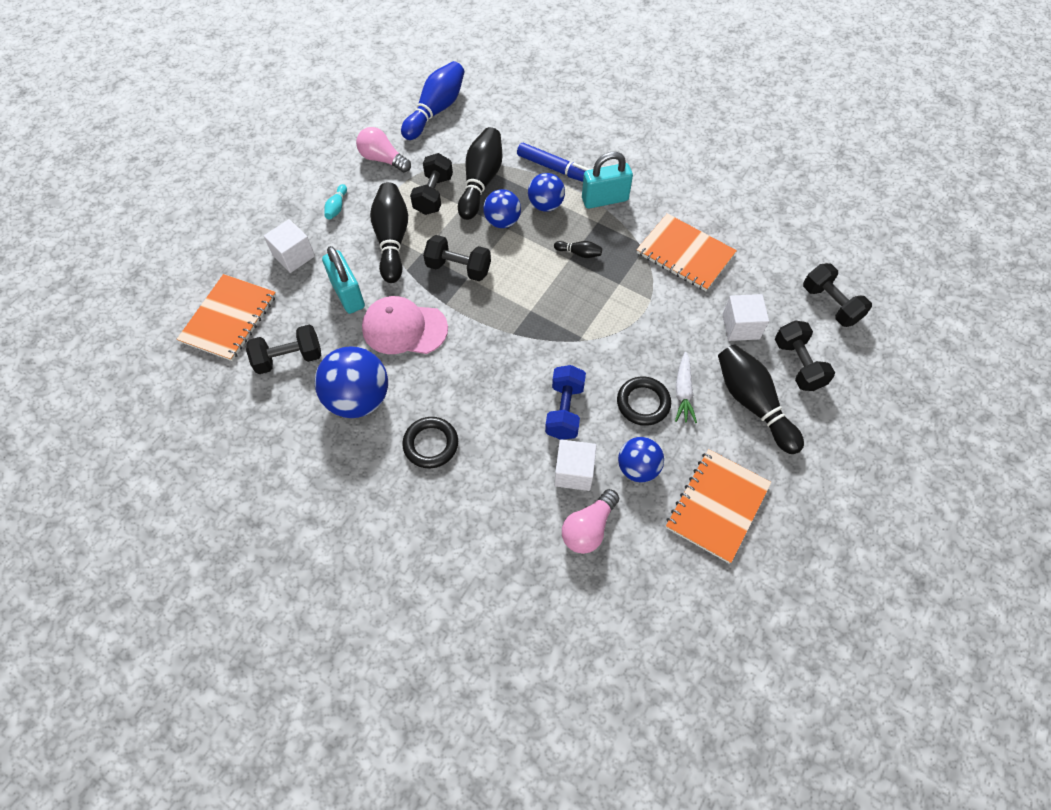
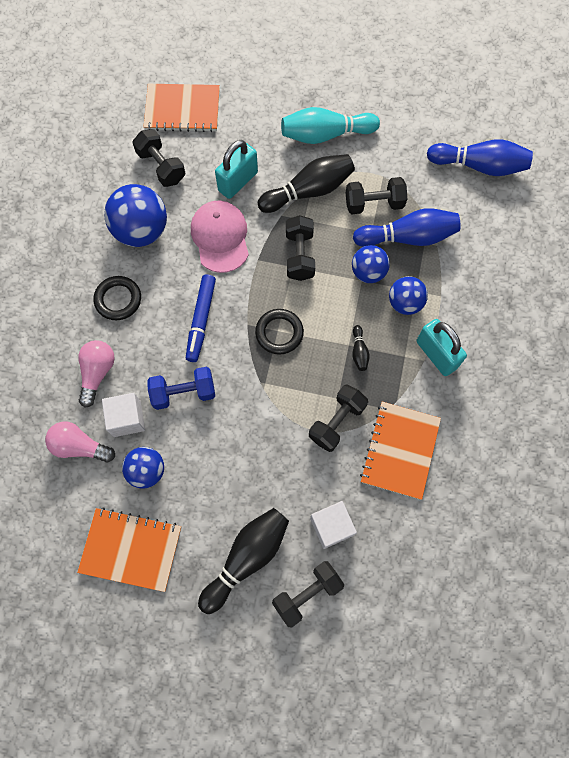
camera: 70 degrees right, 10 degrees up
white cube [264,219,315,273] -> none
turquoise bowling pin [324,184,347,220] -> turquoise bowling pin [281,107,380,144], size x2.24
pink light bulb [356,127,411,173] -> pink light bulb moved to [78,340,115,408]
black bowling pin [458,127,502,220] -> blue bowling pin [353,208,461,247]
blue marker [517,143,591,182] -> blue marker moved to [186,274,216,362]
black ring [617,376,671,426] -> black ring moved to [255,309,304,355]
white carrot [675,352,697,423] -> none
black dumbbell [803,263,872,327] -> black dumbbell moved to [309,384,368,452]

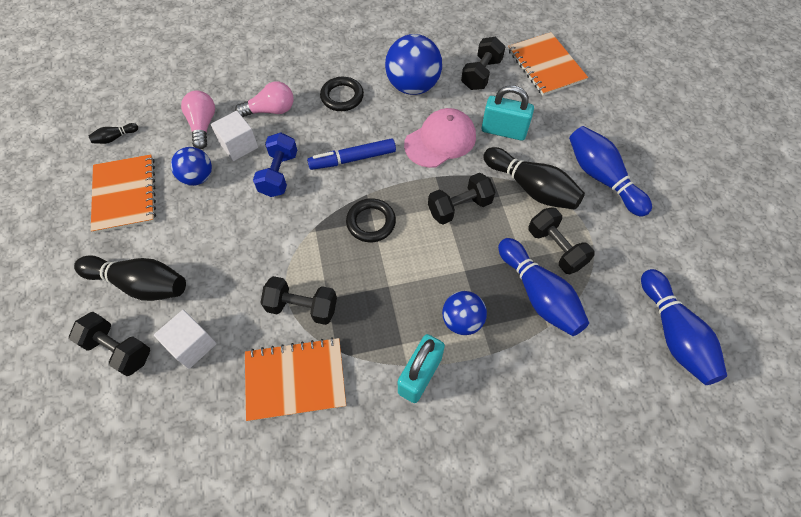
camera: 65 degrees right, 10 degrees down
blue dumbbell [147,367,215,410] -> blue dumbbell turned 45 degrees clockwise [253,132,297,197]
turquoise bowling pin [281,107,380,144] -> blue bowling pin [569,126,652,217]
blue ball [352,245,390,283] -> none
black bowling pin [352,325,370,371] -> black bowling pin moved to [89,123,138,144]

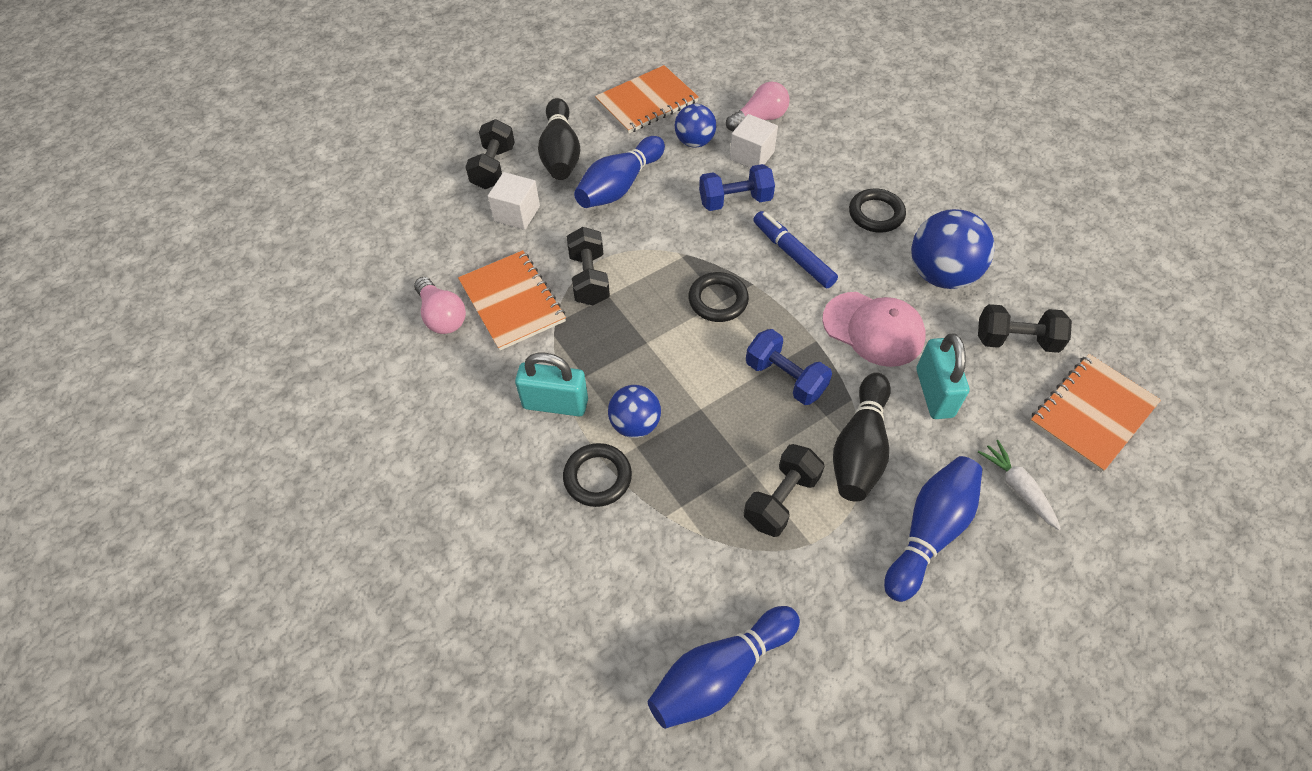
camera: 70 degrees right, 5 degrees down
black bowling pin [89,123,138,144] -> none
pink light bulb [235,82,293,117] -> pink light bulb moved to [414,277,466,334]
black dumbbell [428,173,495,224] -> blue dumbbell [746,329,832,405]
blue bowling pin [498,238,589,336] -> blue bowling pin moved to [574,136,665,208]
none -> black ring [563,443,632,507]
none -> white carrot [978,440,1061,530]

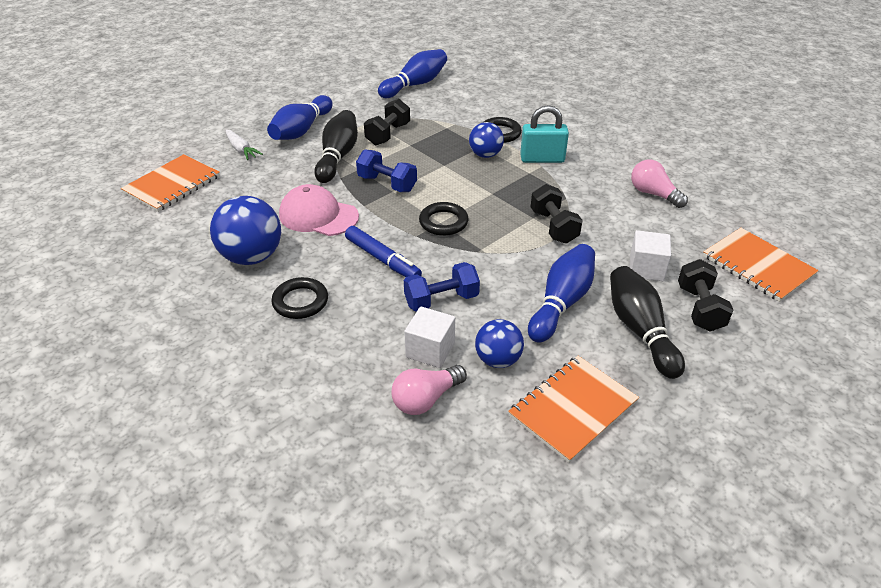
camera: 170 degrees right, 15 degrees down
orange notebook [458,250,566,351] -> orange notebook moved to [703,228,819,302]
turquoise padlock [916,333,969,419] -> none
black dumbbell [978,304,1072,353] -> none

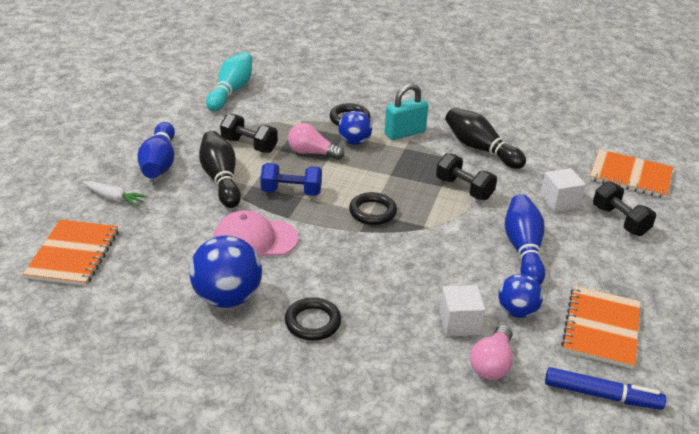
camera: 30 degrees left, 5 degrees down
blue marker [345,226,422,277] -> blue marker moved to [545,367,666,410]
black dumbbell [364,99,410,145] -> black dumbbell turned 60 degrees counterclockwise [220,114,278,153]
blue bowling pin [378,49,447,98] -> turquoise bowling pin [206,52,253,111]
blue dumbbell [404,262,480,312] -> none
black bowling pin [610,266,685,379] -> black bowling pin moved to [445,108,526,169]
pink light bulb [631,160,688,208] -> pink light bulb moved to [288,123,344,160]

